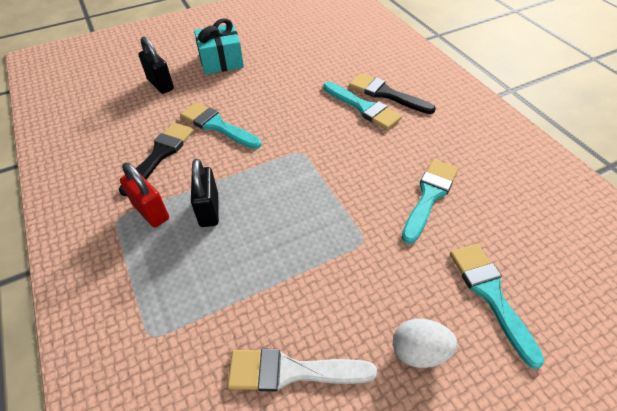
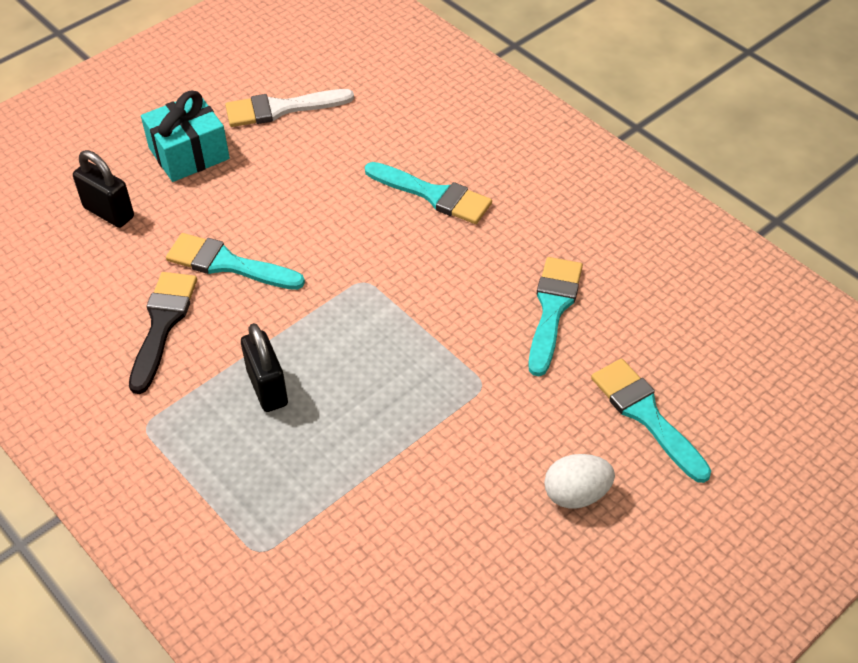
camera: 15 degrees left, 0 degrees up
red padlock [120,163,169,227] -> none
white brush [227,349,377,391] -> white brush moved to [225,89,354,127]
black brush [349,73,436,114] -> none

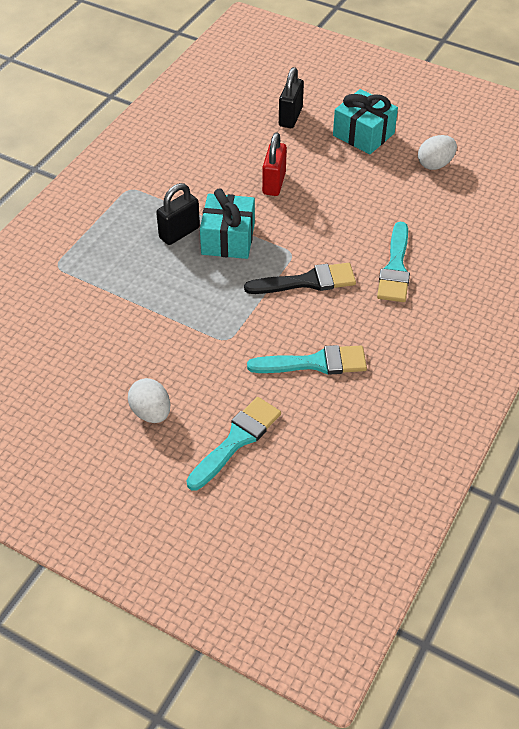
camera: 70 degrees right, 0 degrees up
black brush [129,272,197,394] -> black brush moved to [244,263,356,294]
turquoise brush [166,233,305,290] -> red padlock [262,132,287,196]
white brush [225,89,354,127] -> white egg [418,135,457,170]
none -> turquoise gift [200,188,255,259]

